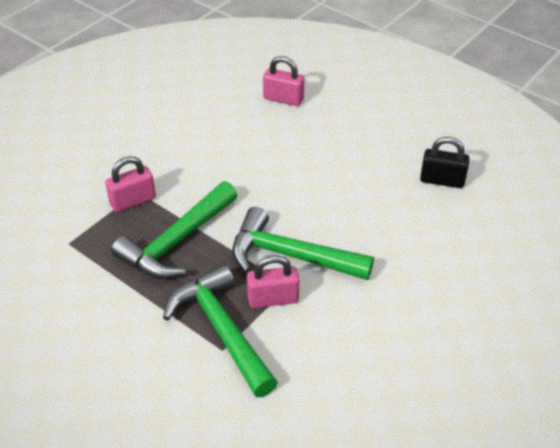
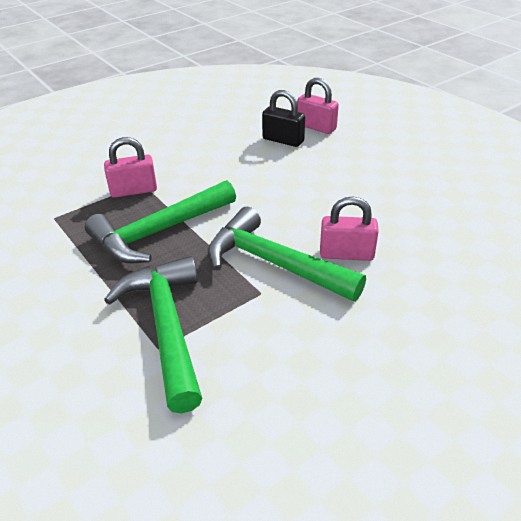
camera: 15 degrees right, 5 degrees down
pink padlock [247,255,299,308] -> pink padlock moved to [320,197,379,261]
black padlock [420,137,470,188] -> black padlock moved to [262,90,305,147]

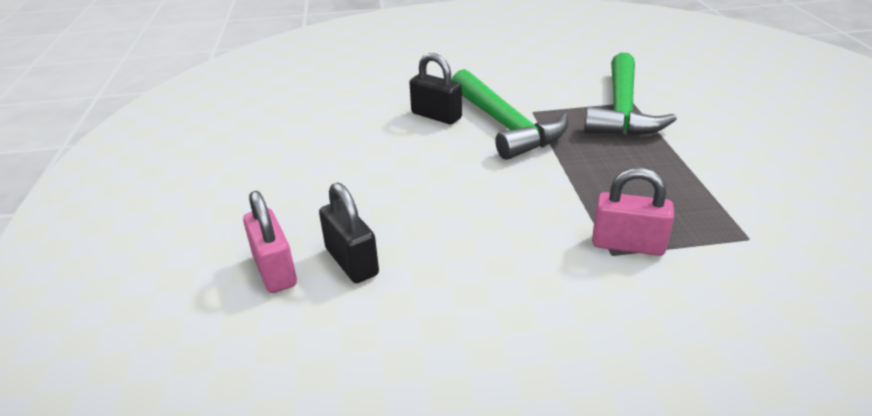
camera: 150 degrees left, 5 degrees down
green hammer [85,180,236,264] -> none
pink padlock [320,197,379,261] -> black padlock [409,53,462,124]

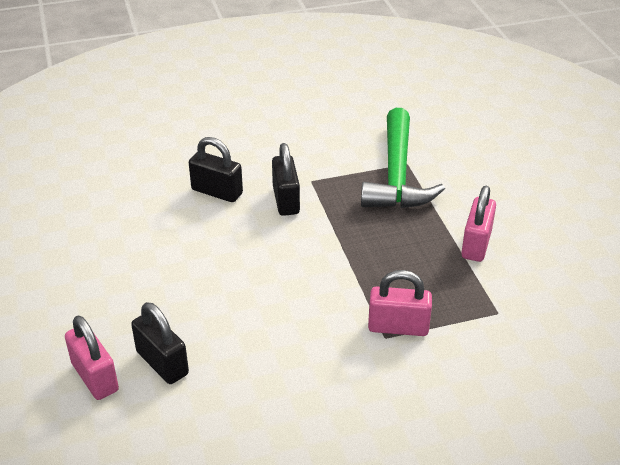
camera: 10 degrees left, 5 degrees up
green hammer [452,69,568,160] -> black padlock [272,143,300,216]
none -> pink padlock [461,186,496,262]

